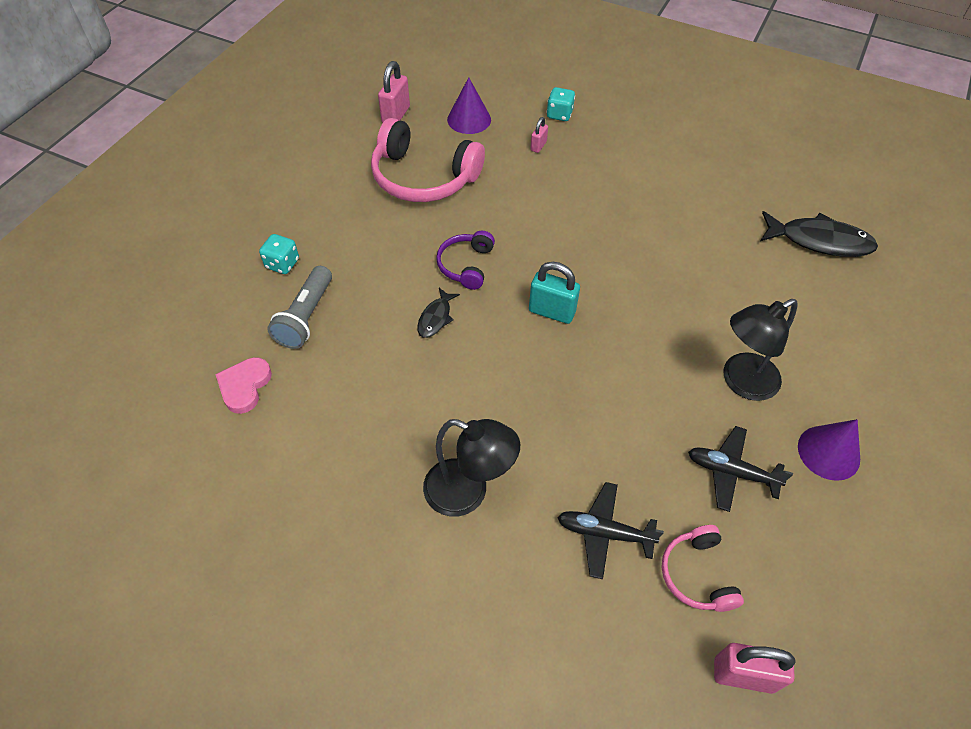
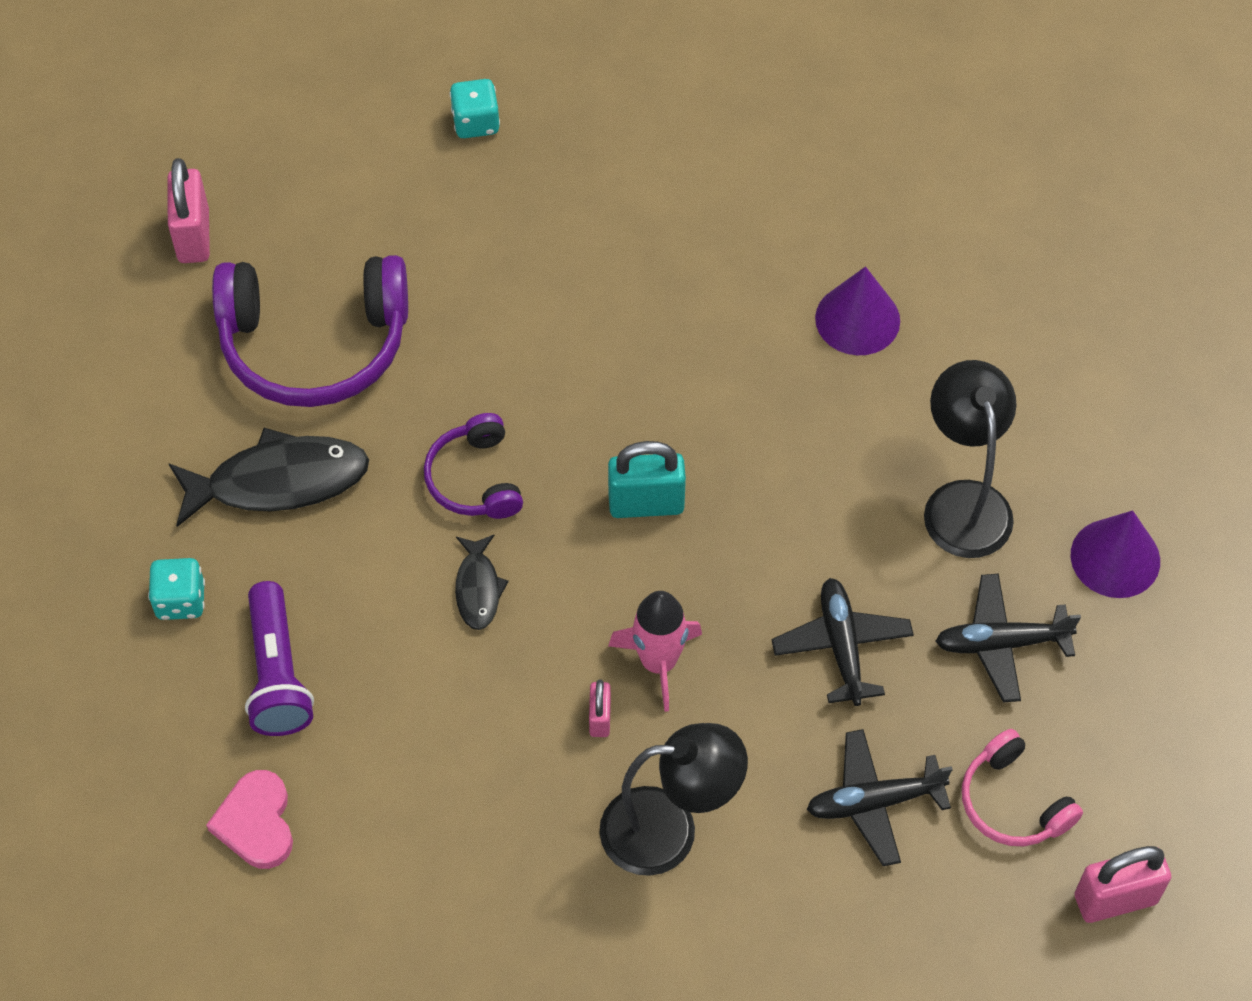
camera: 25 degrees left, 5 degrees up
grey flashlight [267,266,332,349] -> purple flashlight [245,581,314,736]
pink headphones [371,118,485,202] -> purple headphones [212,255,408,407]
purple cone [447,77,491,134] -> purple cone moved to [815,266,900,355]
pink padlock [530,117,548,153] -> pink padlock moved to [589,679,611,737]
black lamp [723,299,798,401] -> black lamp turned 135 degrees clockwise [924,360,1017,558]
black fish [760,211,878,257] -> black fish moved to [168,428,369,527]
none -> pink rocket [608,591,702,712]
none -> black plane [772,578,914,706]

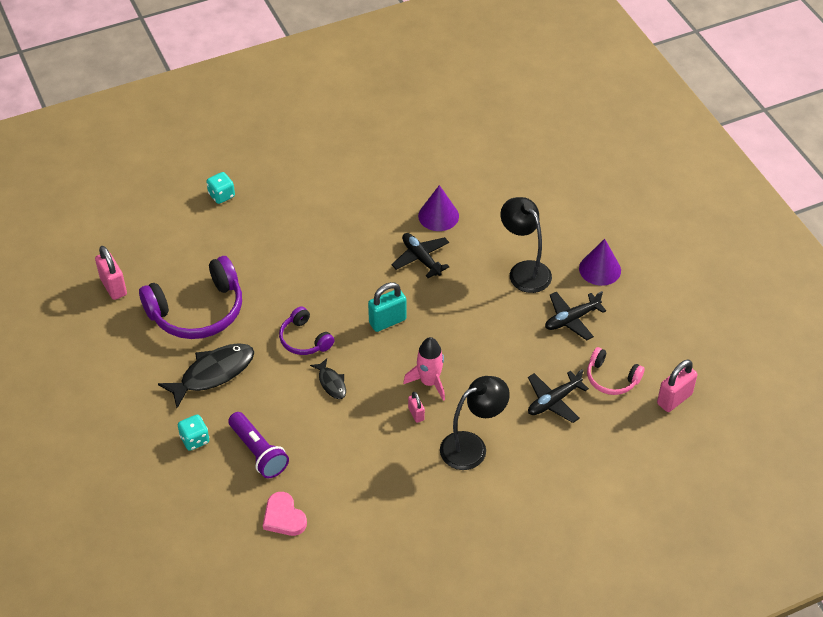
camera: 25 degrees left, 10 degrees down
black plane [772,578,914,706] -> black plane moved to [392,233,449,278]

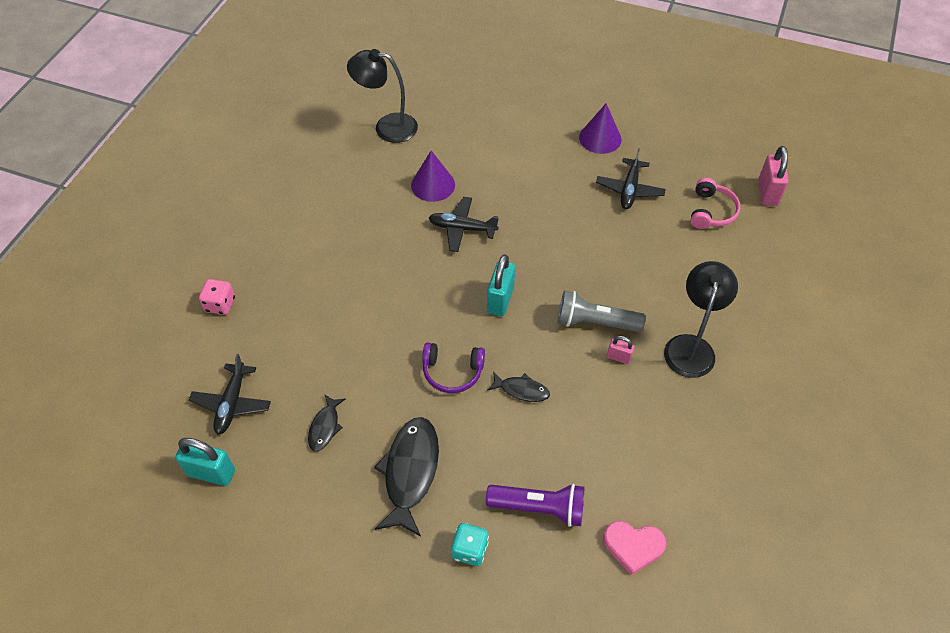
camera: 45 degrees left, 5 degrees up
pink padlock [95,246,127,300] -> turquoise padlock [175,438,235,486]
purple headphones [139,256,242,339] -> black fish [308,394,346,451]
turquoise dice [206,172,235,204] -> pink dice [199,279,235,315]
pink rocket [403,337,445,401] -> grey flashlight [558,290,646,332]
black lamp [500,197,552,293] -> black lamp moved to [347,49,418,143]
black plane [528,369,589,423] -> black plane moved to [189,354,271,435]
pink headphones [587,347,645,395] -> pink headphones turned 60 degrees counterclockwise [690,178,740,229]

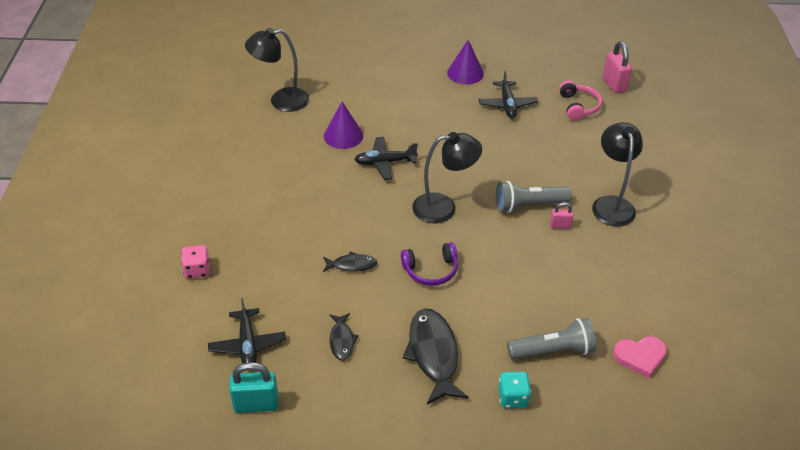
camera: 20 degrees left, 10 degrees down
purple flashlight [486,484,584,527] -> grey flashlight [507,318,596,360]
turquoise padlock [487,254,515,316] -> black lamp [412,132,482,223]
black fish [487,372,550,402] -> black fish moved to [323,251,377,272]

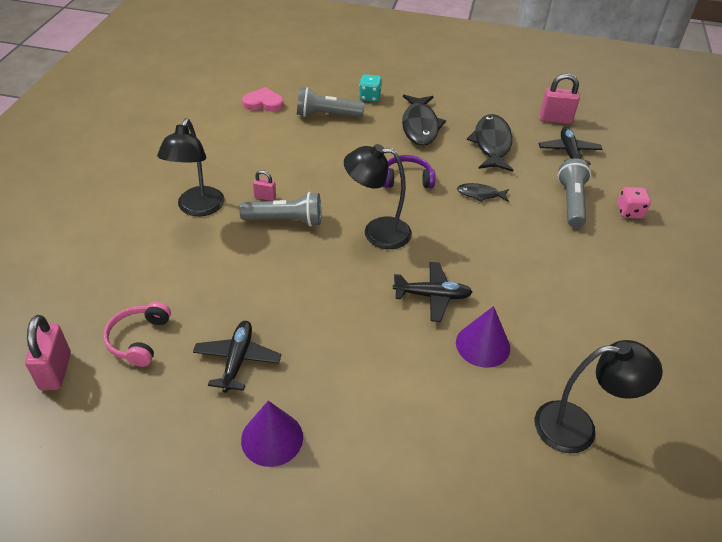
camera: 170 degrees left, 0 degrees up
turquoise padlock [229,362,279,413] -> pink padlock [540,73,580,124]
black fish [329,313,359,361] -> black fish [467,114,513,172], size x1.89
none -> grey flashlight [558,158,591,228]

